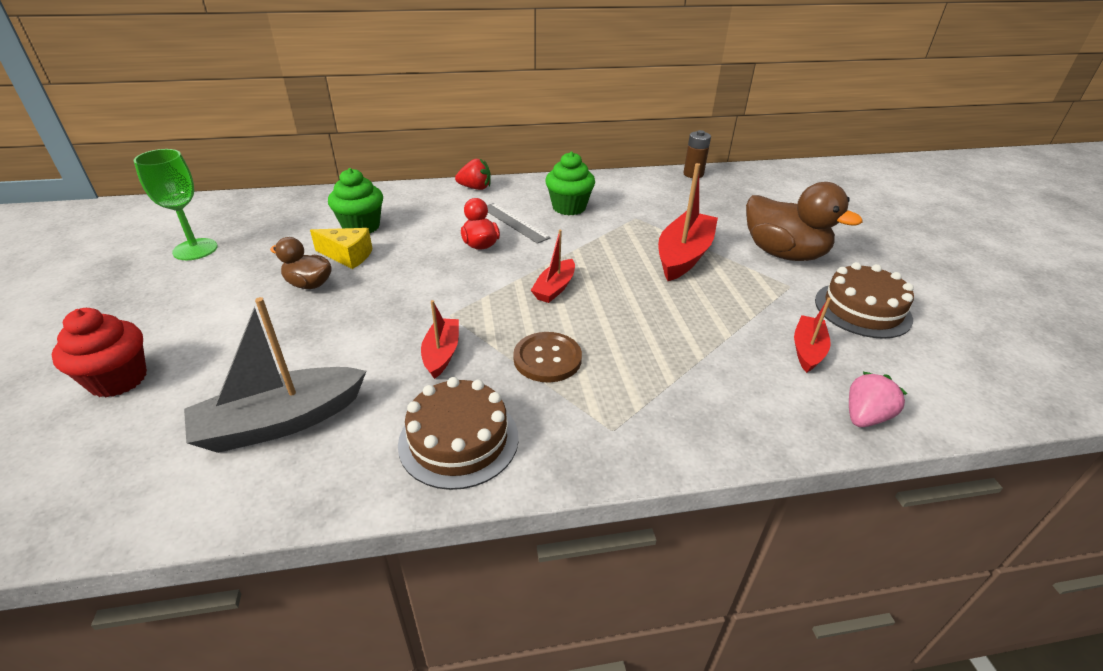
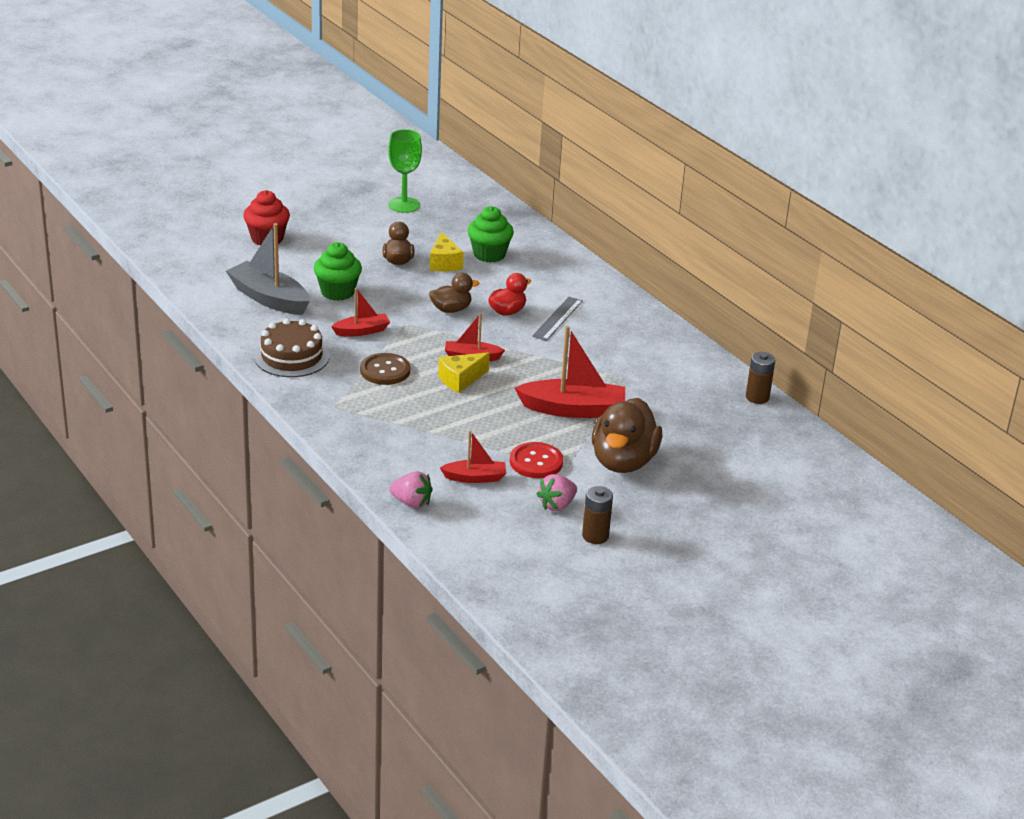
camera: 65 degrees right, 5 degrees down
red strawberry [455,159,491,190] -> none
green cupcake [545,152,595,215] -> green cupcake moved to [314,242,362,301]
brown cake [815,262,914,339] -> pink strawberry [536,474,577,511]
none -> brown duck [429,273,480,313]
none -> yellow cheese [438,352,490,393]
none -> red button [510,442,563,478]
none -> brown battery [582,486,613,544]

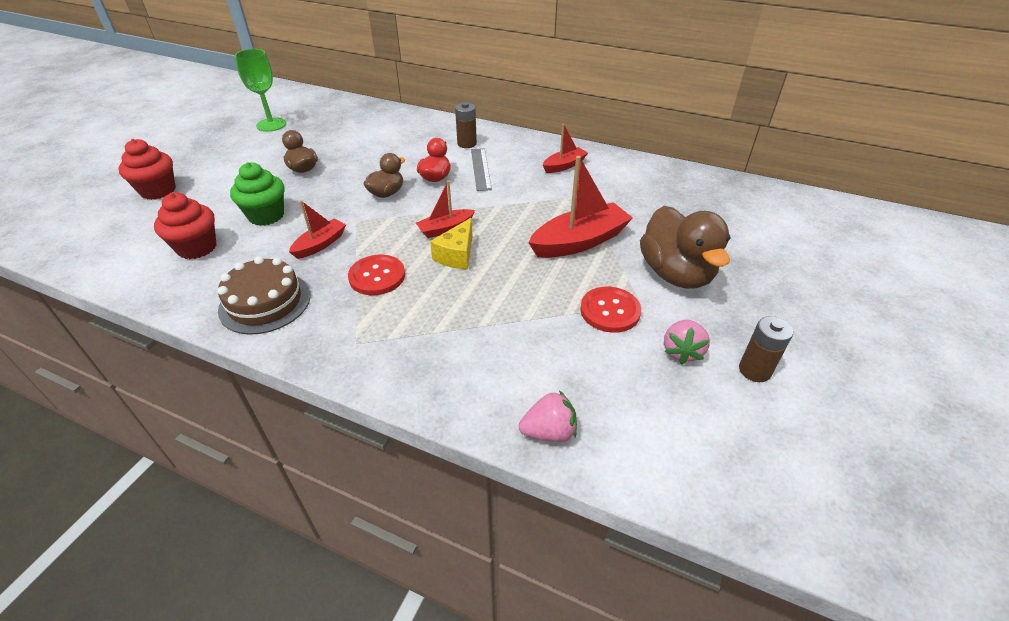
camera: 30 degrees left, 10 degrees up
grey boat [226,223,310,315] -> red cupcake [154,193,216,259]
brown button [360,353,410,385] -> red button [348,255,405,295]
yellow cheese [430,231,464,271] -> none
red boat [440,430,506,483] -> red boat moved to [543,124,588,173]
green cupcake [468,206,514,263] -> none
brown battery [746,352,775,404] -> brown battery moved to [455,102,477,148]

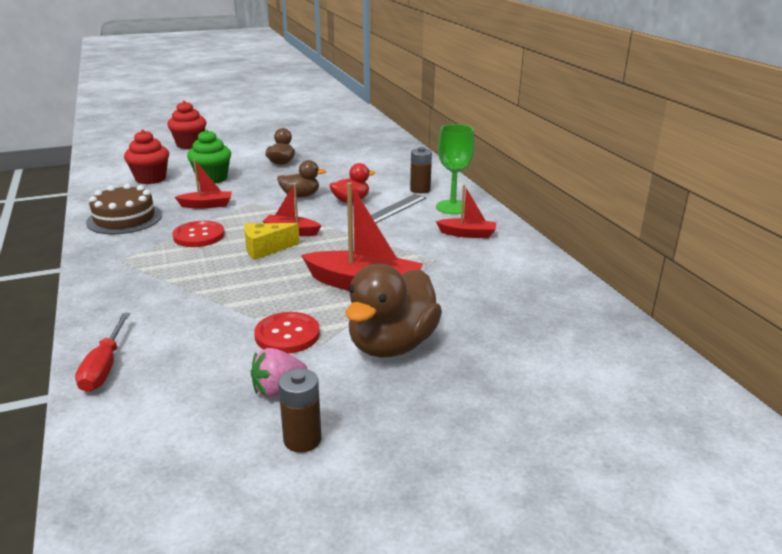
camera: 45 degrees right, 15 degrees down
green goblet [235,49,286,132] -> green goblet moved to [436,124,475,214]
pink strawberry [519,390,577,442] -> red screwdriver [75,313,130,392]

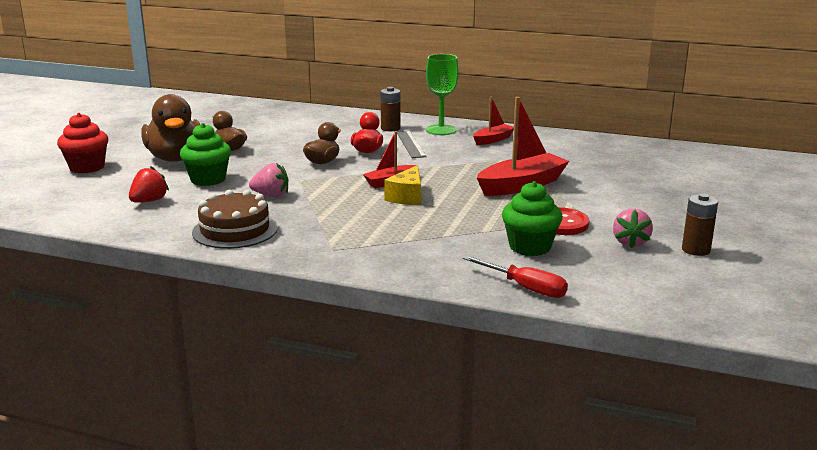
camera: 50 degrees left, 5 degrees down
red cupcake [124,130,169,184] -> red strawberry [129,166,169,203]
red button [172,221,225,247] -> none
red boat [175,159,232,209] -> pink strawberry [249,163,288,197]
brown duck [345,264,442,358] -> brown duck moved to [141,94,200,162]
none -> green cupcake [502,181,563,256]

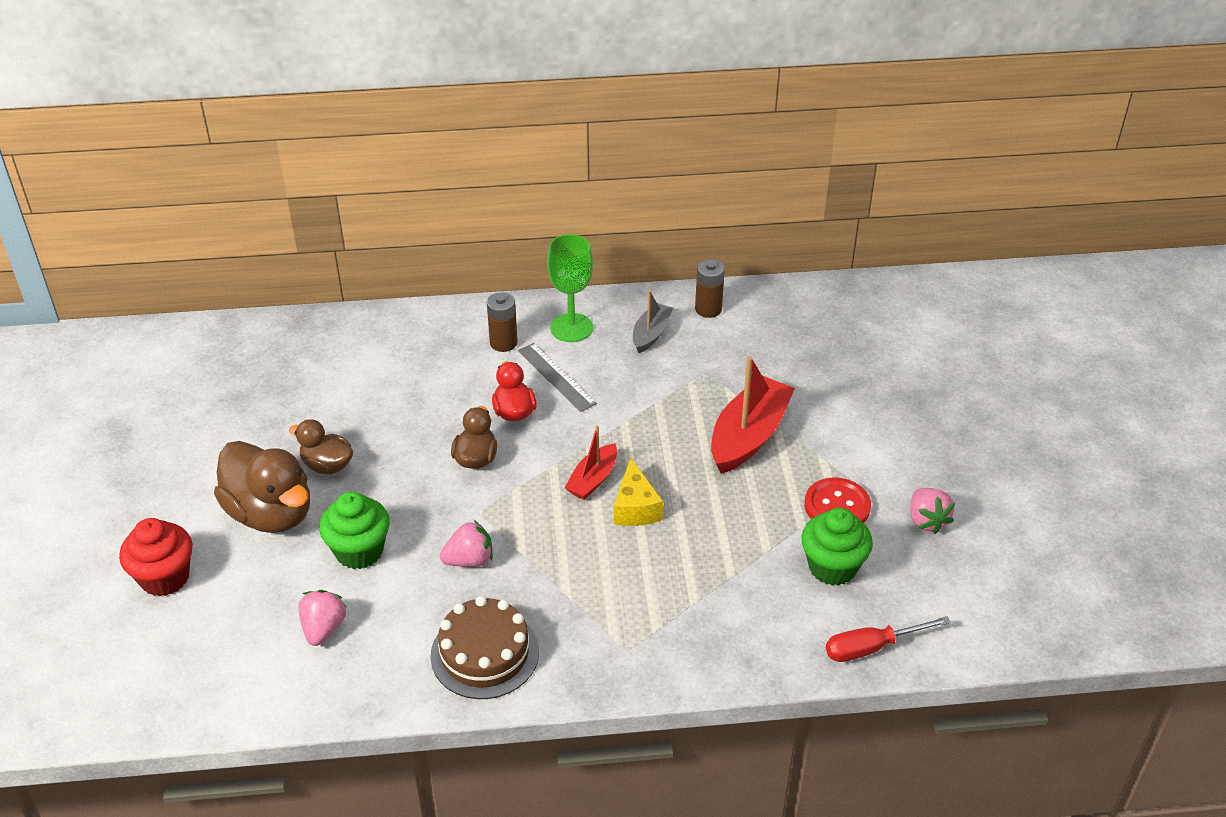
camera: 25 degrees left, 20 degrees up
red strawberry [129,166,169,203] -> pink strawberry [298,590,346,646]
red screwdriver [463,255,568,298] -> red screwdriver turned 150 degrees clockwise [826,616,951,662]
red boat [473,97,514,145] -> grey boat [633,291,673,353]
brown battery [682,193,718,256] -> brown battery moved to [695,259,725,318]

